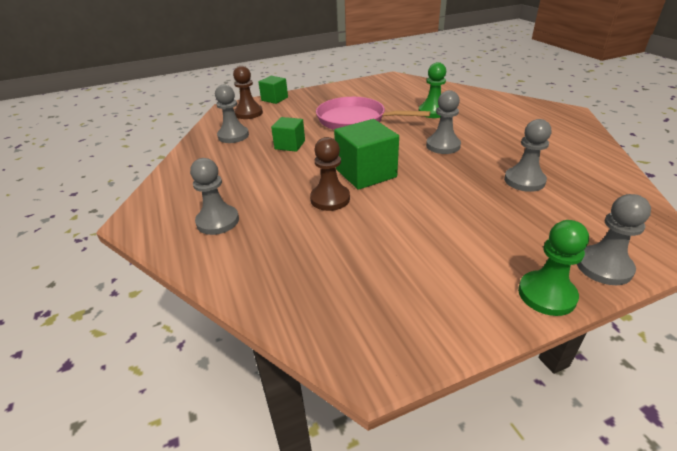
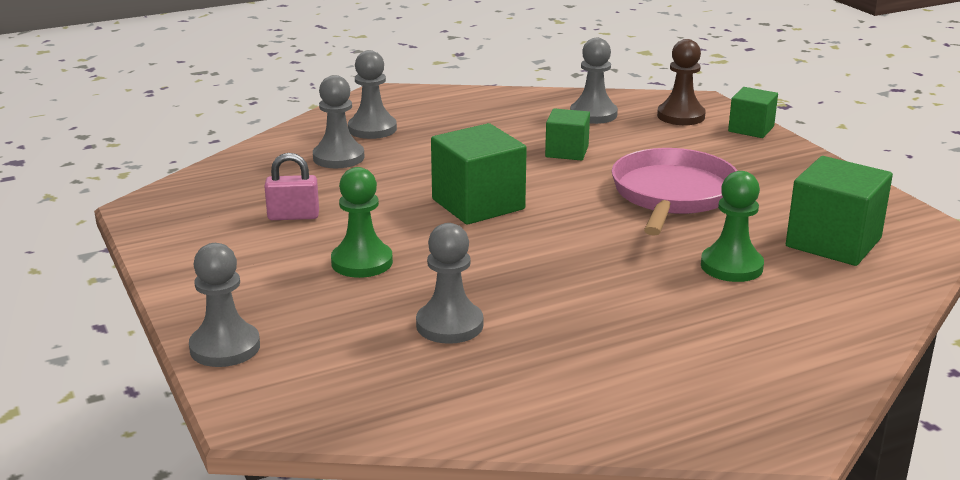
camera: 85 degrees right, 10 degrees down
brown pawn [310,137,350,211] -> none
grey pawn [426,90,461,154] -> grey pawn moved to [313,75,365,168]
green pawn [518,220,589,316] -> green pawn moved to [331,167,393,278]
none -> pink padlock [264,153,319,220]
none -> green cube [786,156,893,266]

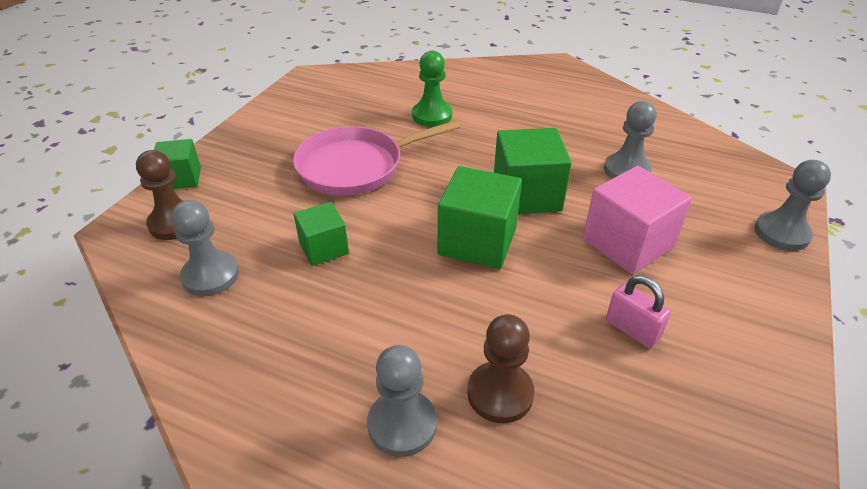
camera: 130 degrees left, 15 degrees up
grey pawn [313,75,365,168] -> brown pawn [467,314,535,423]
green pawn [331,167,393,278] -> pink cube [583,166,692,274]
green cube [786,156,893,266] -> green cube moved to [494,128,572,214]

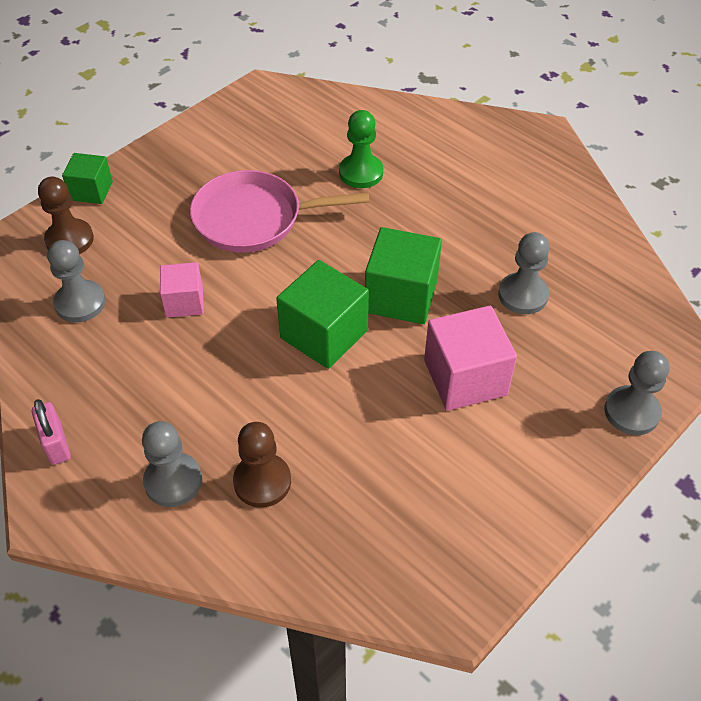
camera: 20 degrees right, 10 degrees up
green cube [294,202,349,266] -> pink cube [160,262,204,318]
pink padlock [606,275,671,348] -> pink padlock moved to [32,399,71,465]

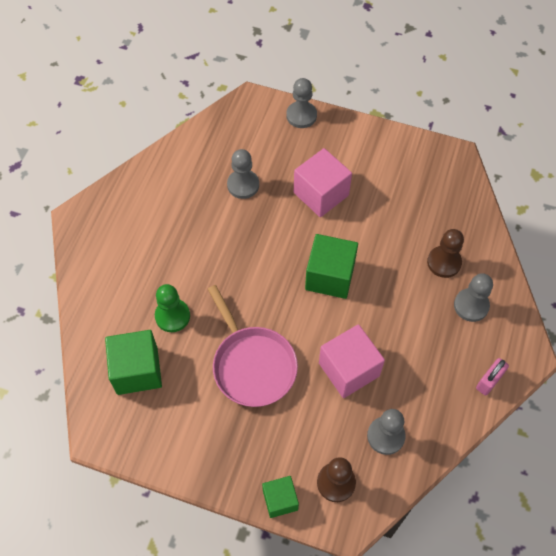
camera: 115 degrees left, 10 degrees up
pink cube [160,262,204,318] -> pink cube [319,324,385,398], size x1.66
green cube [365,227,442,324] -> green cube moved to [105,330,162,395]

